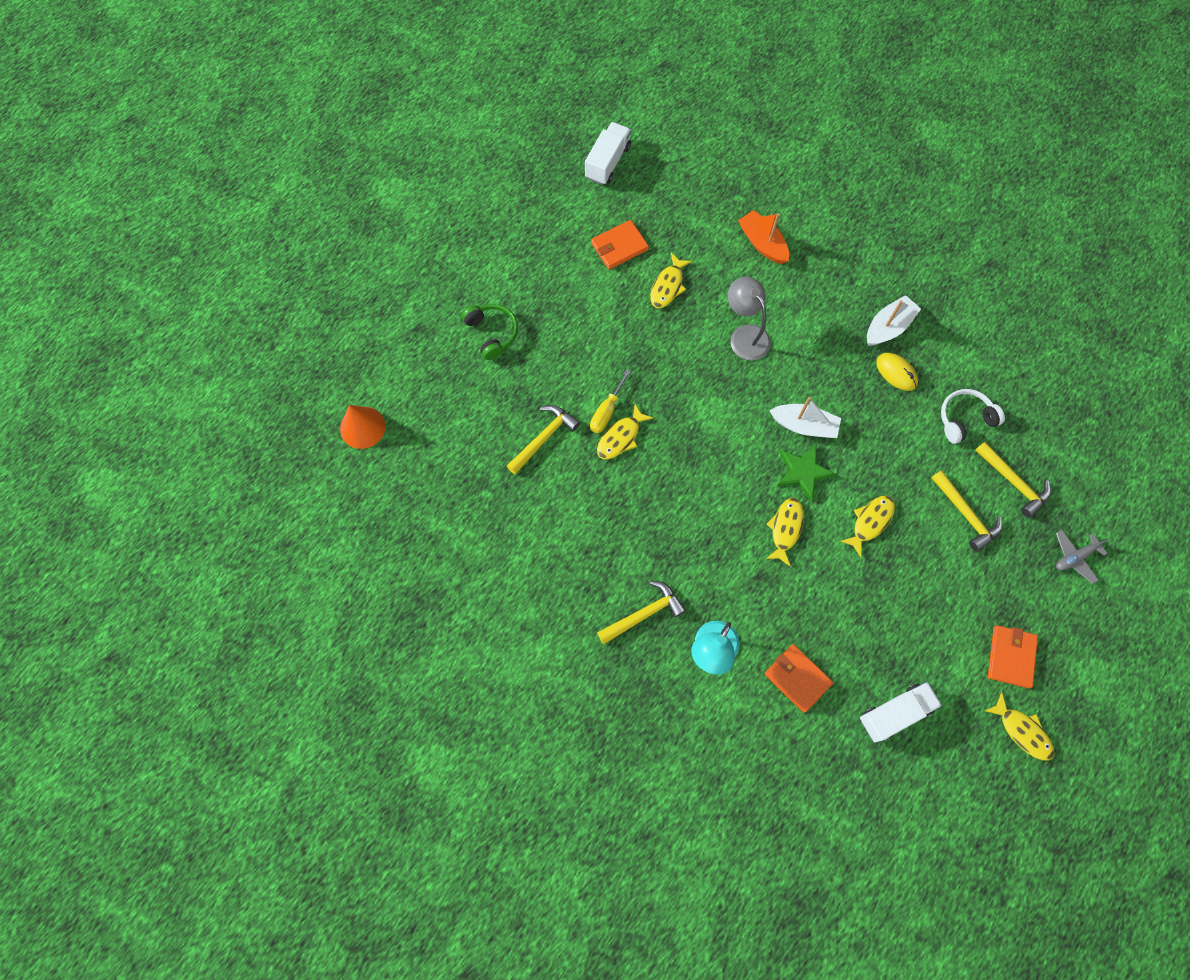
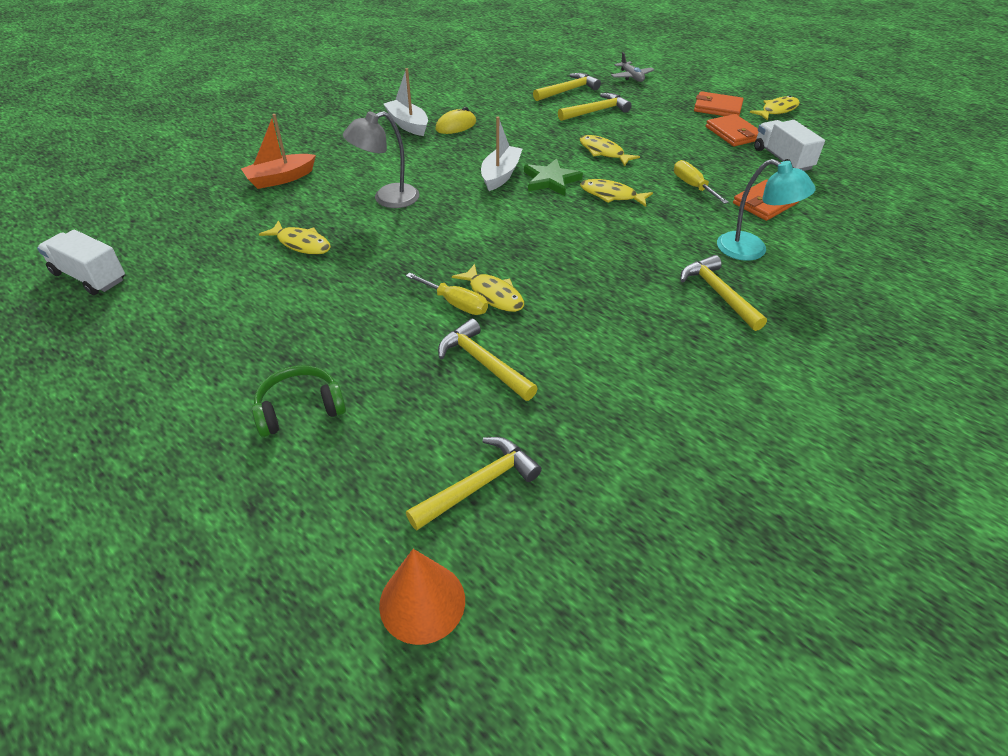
camera: 85 degrees left, 25 degrees down
orange wallet [591,220,649,269] -> orange wallet moved to [706,114,759,146]
white headphones [941,389,1005,444] -> none
none -> yellow hammer [406,437,542,530]
none -> yellow screwdriver [674,160,729,204]

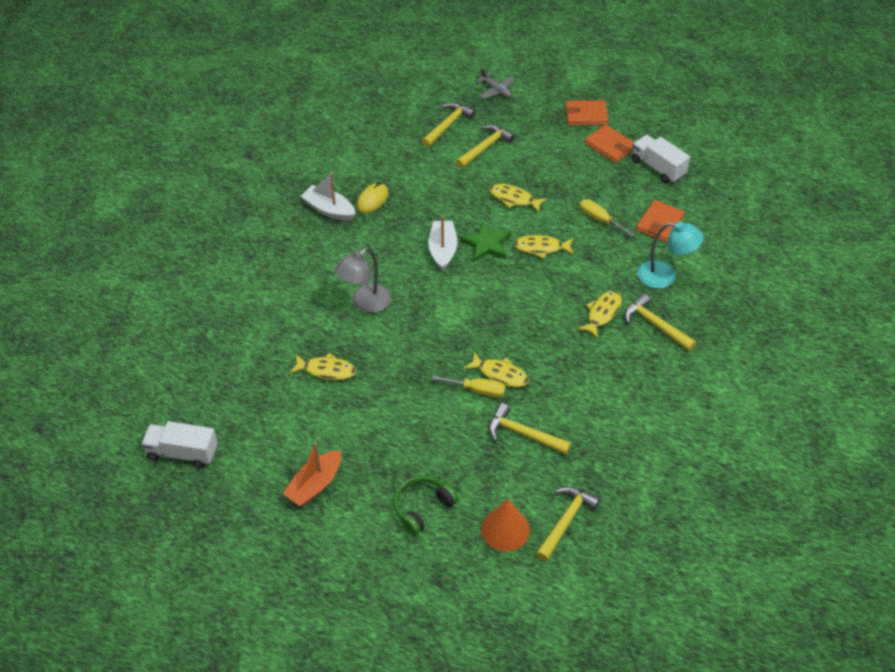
camera: 20 degrees left, 5 degrees up
orange boat [241,114,316,189] -> orange boat moved to [282,442,341,507]
orange cone [379,549,465,645] -> orange cone moved to [481,499,530,551]
yellow fish [750,96,800,121] -> yellow fish moved to [577,291,622,339]

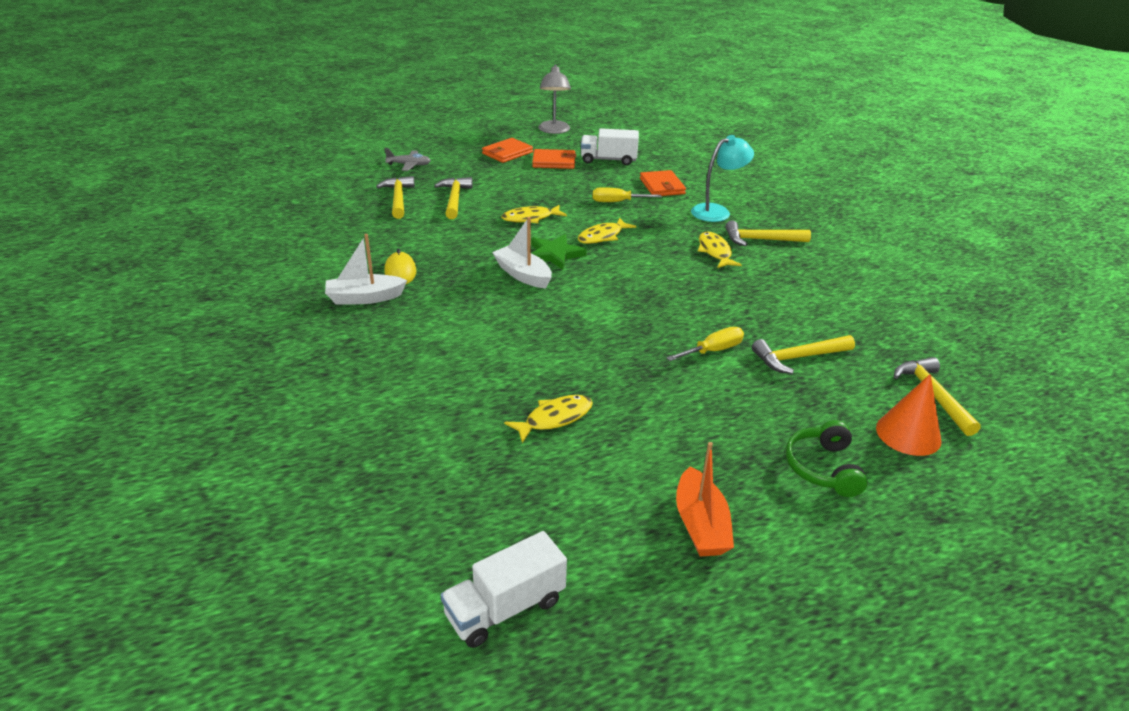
camera: 45 degrees left, 15 degrees down
grey lamp [335,247,391,313] -> grey lamp moved to [538,64,571,134]
yellow fish [464,352,529,387] -> none

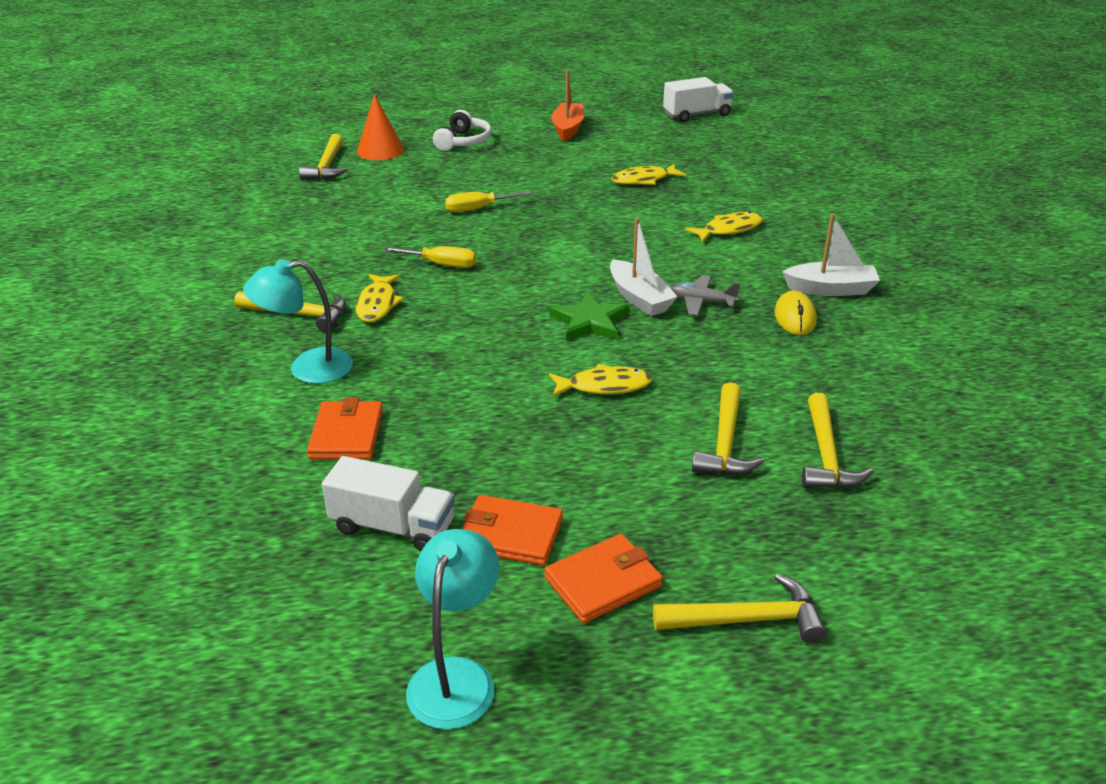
camera: 165 degrees left, 0 degrees up
grey plane [384,148,431,171] -> grey plane moved to [669,275,740,316]
grey lamp [538,64,571,134] -> turquoise lamp [406,529,500,730]
yellow fish [578,218,636,244] -> yellow fish moved to [686,211,763,242]
yellow screwdriver [593,187,662,202] -> yellow screwdriver moved to [383,246,476,268]
yellow hammer [752,335,855,374] -> yellow hammer moved to [653,574,827,644]
green headphones [785,420,868,497] -> white headphones [433,110,492,151]

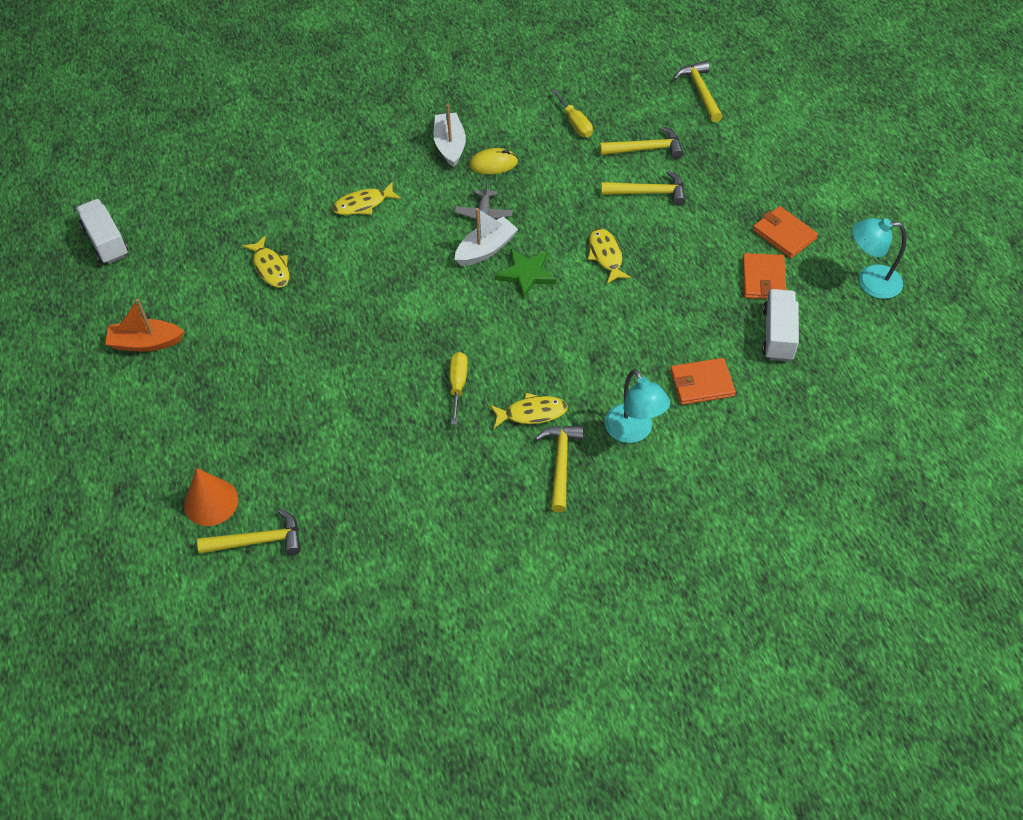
camera: 100 degrees left, 20 degrees up
white headphones [433,110,492,151] -> none
yellow screwdriver [445,191,531,212] -> yellow screwdriver moved to [551,89,593,137]
yellow hammer [653,574,827,644] -> yellow hammer moved to [674,61,722,122]
yellow fish [686,211,763,242] -> yellow fish turned 75 degrees counterclockwise [332,182,401,215]

